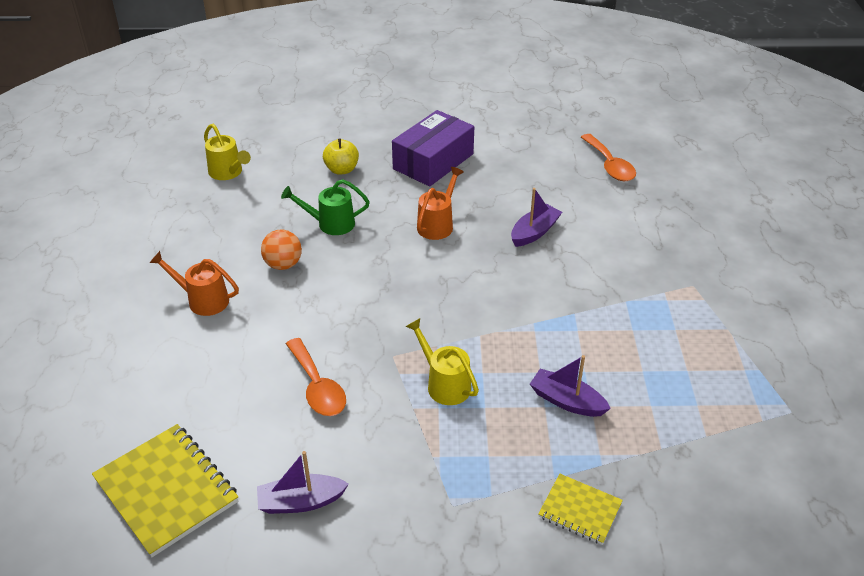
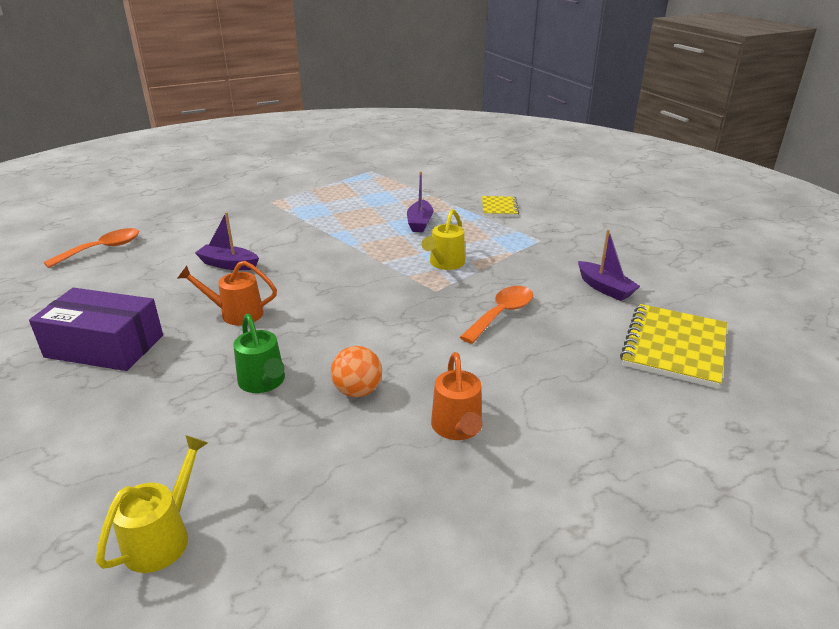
camera: 115 degrees left, 10 degrees down
yellow apple [323,139,359,175] -> none

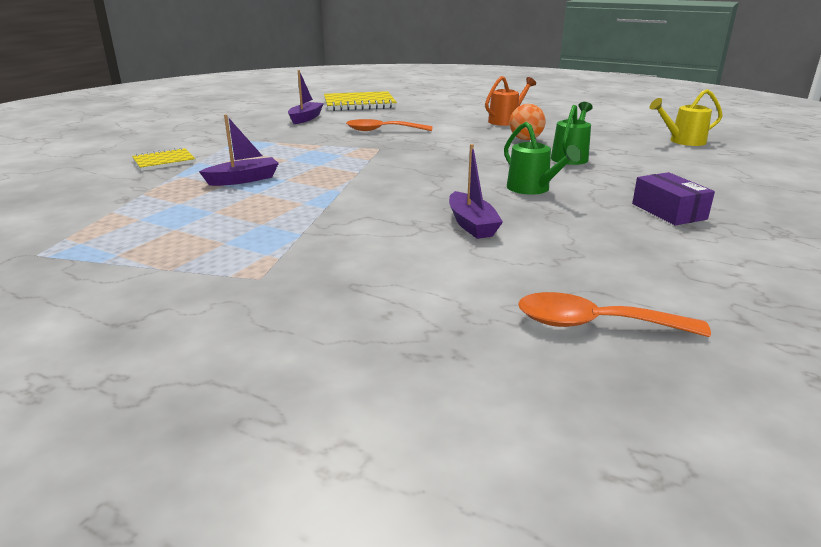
camera: 125 degrees left, 5 degrees down
purple box [29,288,163,371] -> purple box [632,172,715,226], size x0.61
orange watering can [178,261,277,325] -> green watering can [504,122,582,195]
yellow watering can [422,209,465,270] -> none

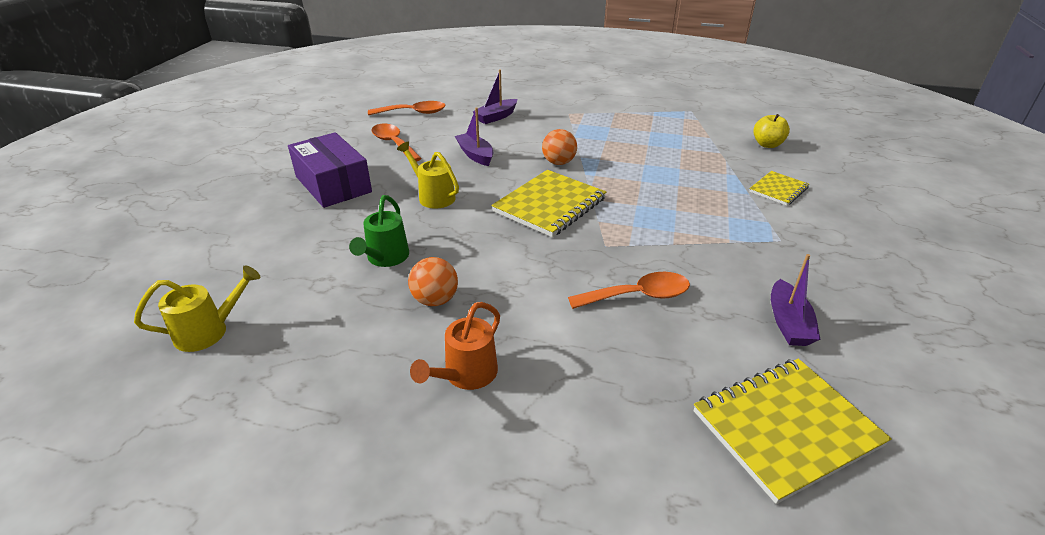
camera: 165 degrees right, 10 degrees up
purple boat [199,114,279,186] -> purple boat moved to [472,70,517,124]
green watering can [504,122,582,195] -> yellow watering can [397,142,459,208]
purple box [632,172,715,226] -> purple box [288,132,372,208], size x1.63
none -> orange spoon [372,124,422,162]
none -> yellow notebook [491,170,606,237]
none -> orange ball [542,129,577,165]
none -> yellow apple [753,114,790,148]

